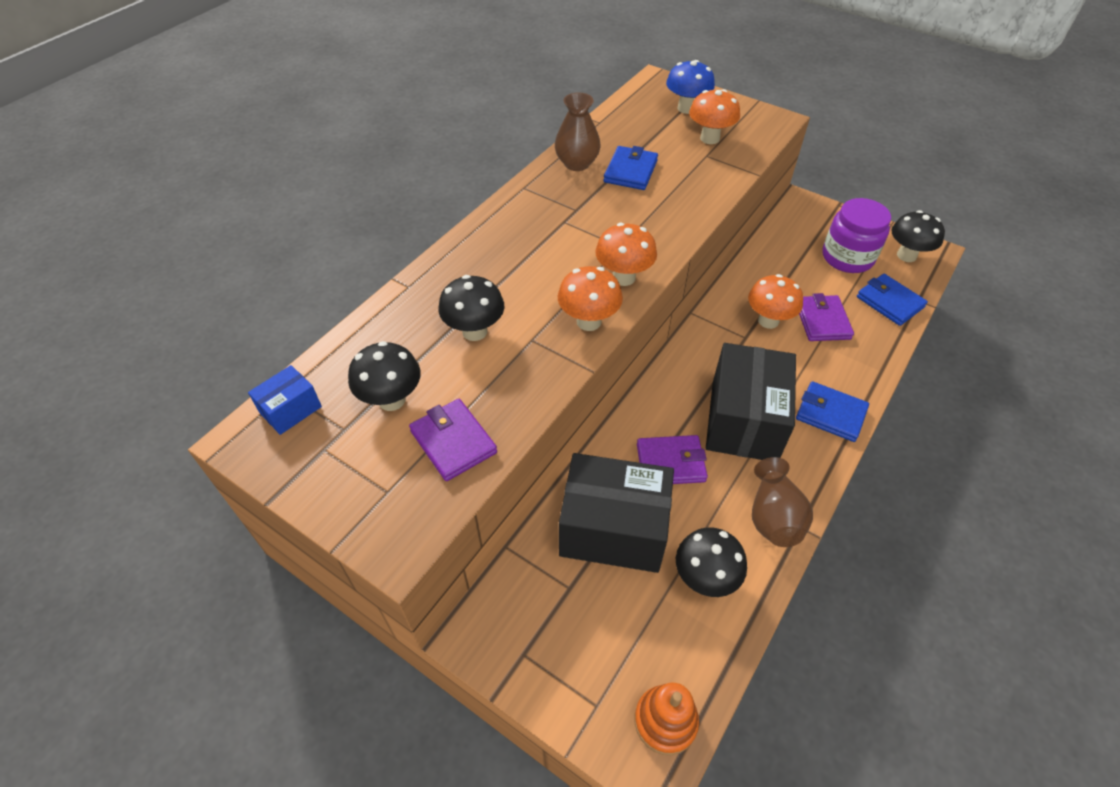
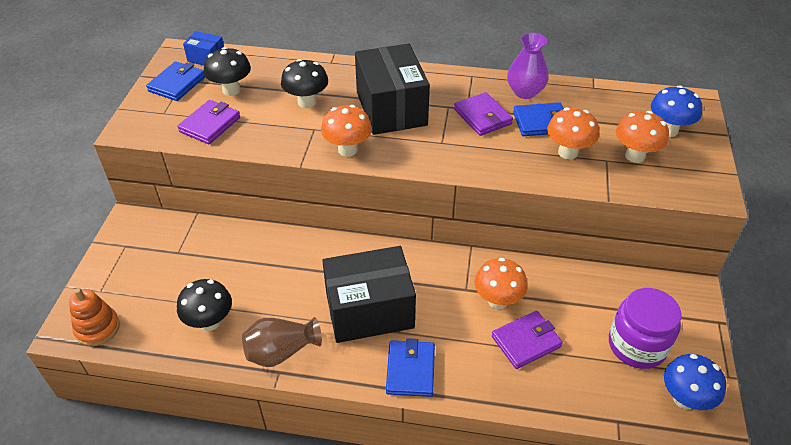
camera: 65 degrees right, 5 degrees down
brown vase [555,93,601,171] -> purple vase [507,33,549,99]
black box [559,453,674,573] -> black box moved to [355,44,430,135]
orange mushroom [595,223,657,286] -> orange mushroom moved to [547,107,599,159]
purple wallet [637,435,708,484] -> purple wallet moved to [454,92,513,136]
blue wallet [857,274,928,326] -> blue wallet moved to [146,61,205,101]
black mushroom [892,210,945,262] -> blue mushroom [664,354,726,410]

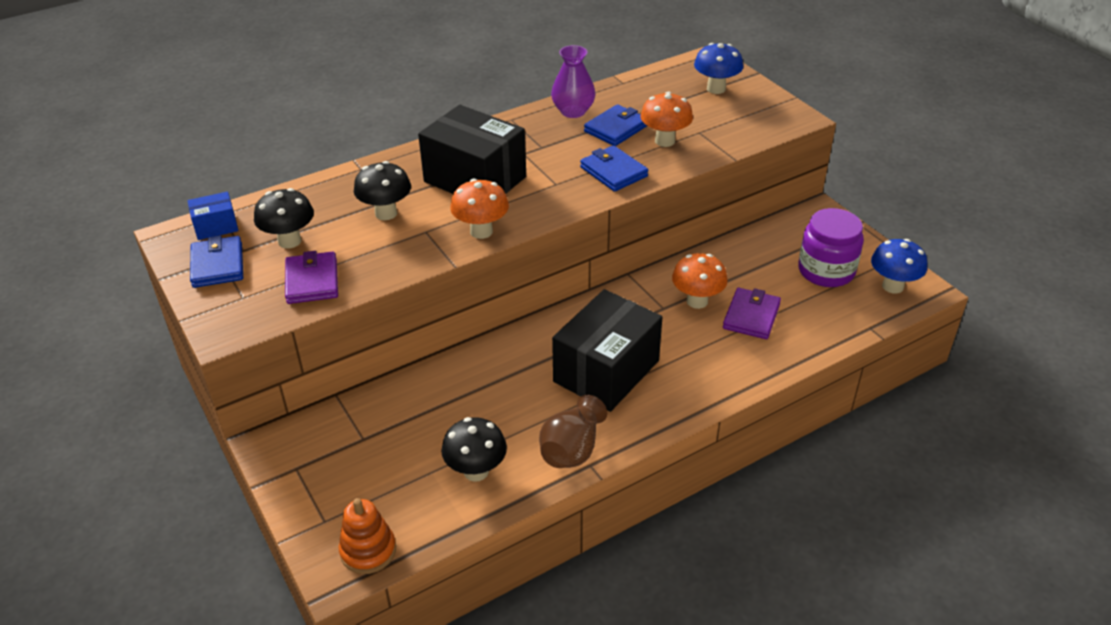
camera: 40 degrees left, 5 degrees down
blue wallet [386,338,435,397] -> blue wallet moved to [580,145,648,192]
purple wallet [454,92,513,136] -> none
orange mushroom [616,111,669,163] -> none

